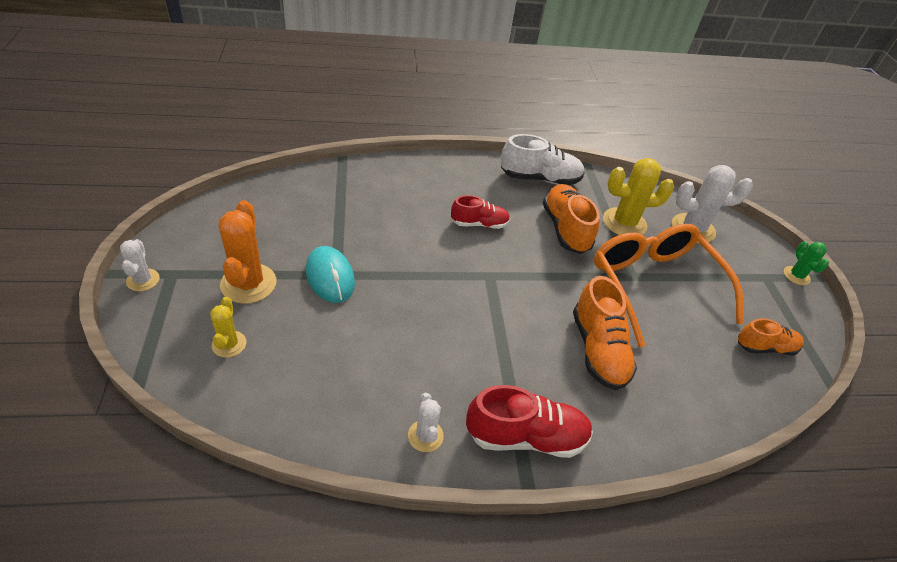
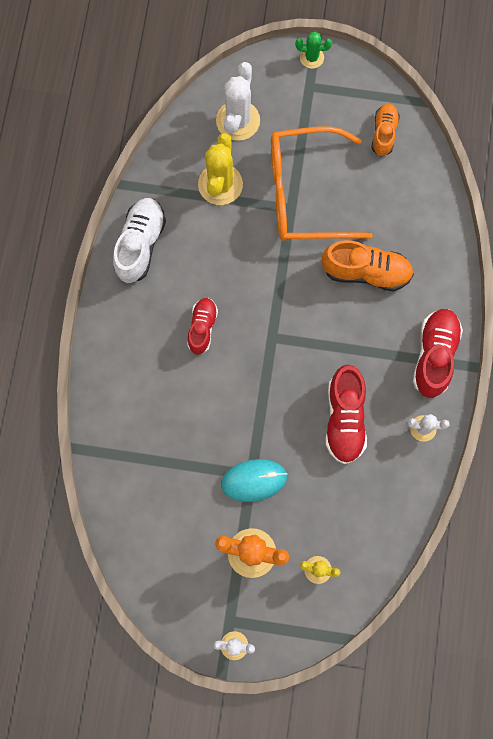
camera: 70 degrees left, 30 degrees up
orange shoe [543,184,600,254] -> none
none -> red shoe [326,365,367,464]

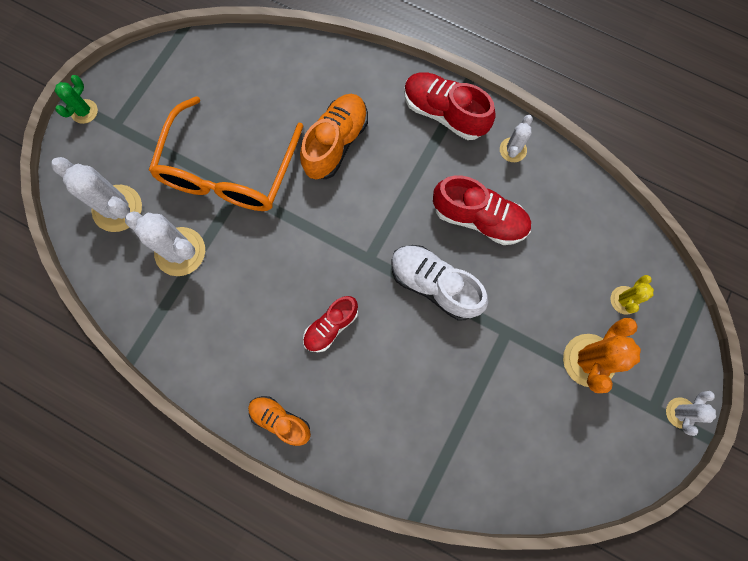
camera: 70 degrees left, 0 degrees up
white shoe [113,198,166,283] -> white shoe moved to [391,245,488,321]
red shoe [187,298,218,354] -> red shoe turned 75 degrees counterclockwise [303,296,358,352]
yellow cactus [198,133,243,205] -> white cactus [125,211,205,276]
turquoise mouse [221,459,287,502] -> none
orange shoe [371,104,400,156] -> orange shoe moved to [248,396,311,446]

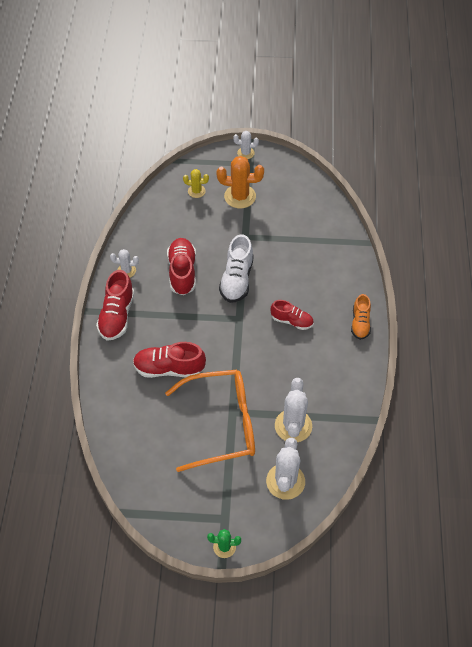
camera: 115 degrees left, 20 degrees down
orange shoe [300,94,368,179] -> red shoe [133,342,206,378]

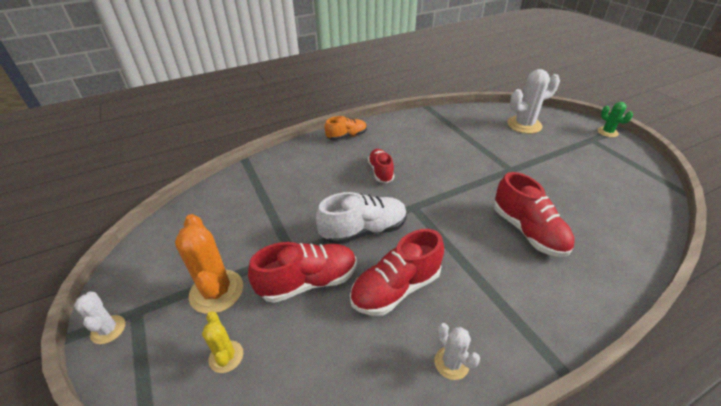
camera: 120 degrees left, 15 degrees down
red shoe [96,270,134,341] -> red shoe moved to [248,242,356,303]
orange glasses [165,370,255,472] -> none
white cactus [275,378,312,442] -> none

